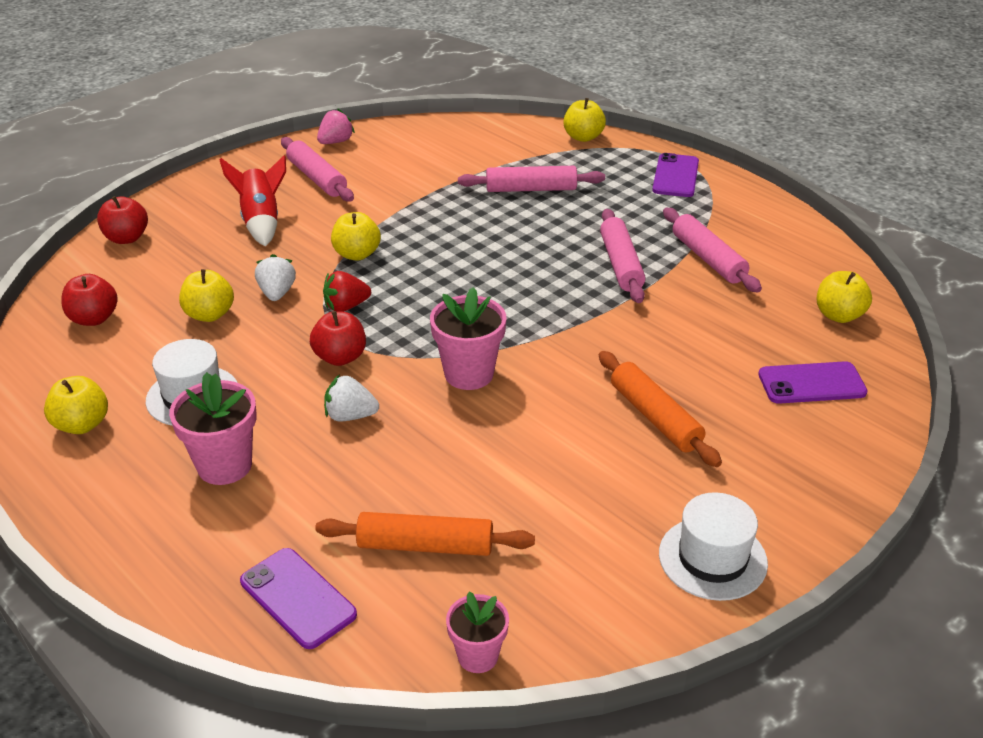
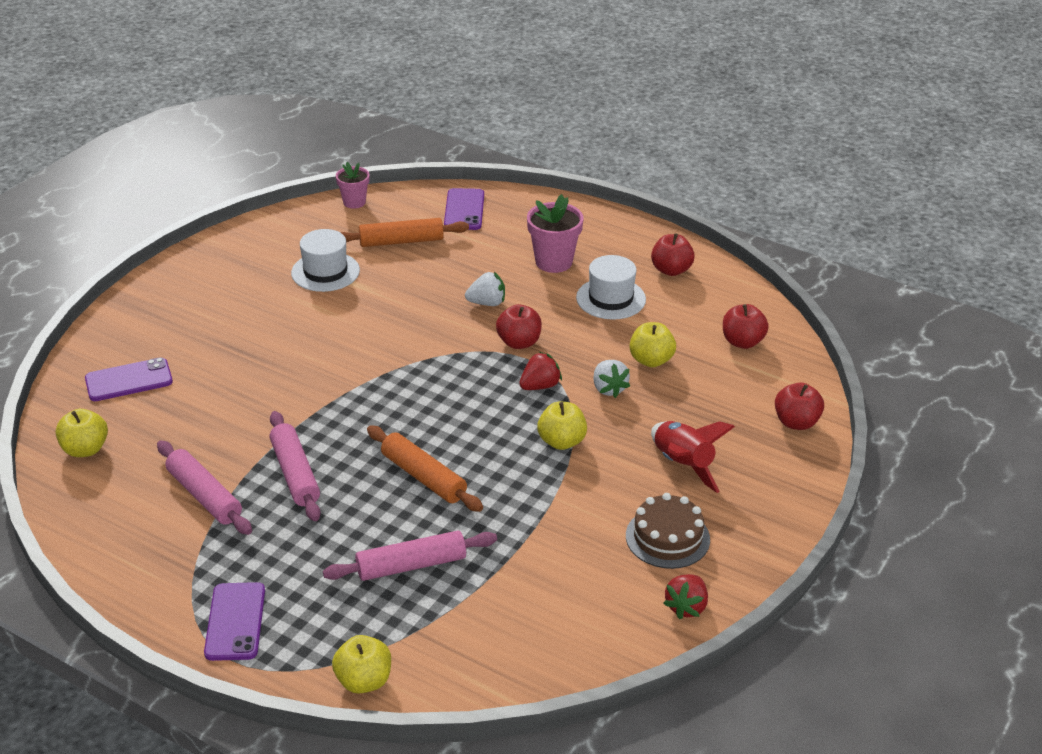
camera: 165 degrees right, 0 degrees up
yellow apple [44,376,108,434] -> red apple [651,233,695,276]
purple phone [240,548,357,649] -> purple phone turned 60 degrees clockwise [444,188,484,230]
pink rolling pin [281,137,354,202] -> brown cake [626,493,710,569]
pink strawberry [317,109,355,144] -> red strawberry [663,574,708,619]
pink flower pot [430,287,507,390] -> none
orange rolling pin [599,351,722,467] -> orange rolling pin moved to [367,425,483,512]
white hat [659,492,768,601] -> white hat moved to [291,229,360,292]

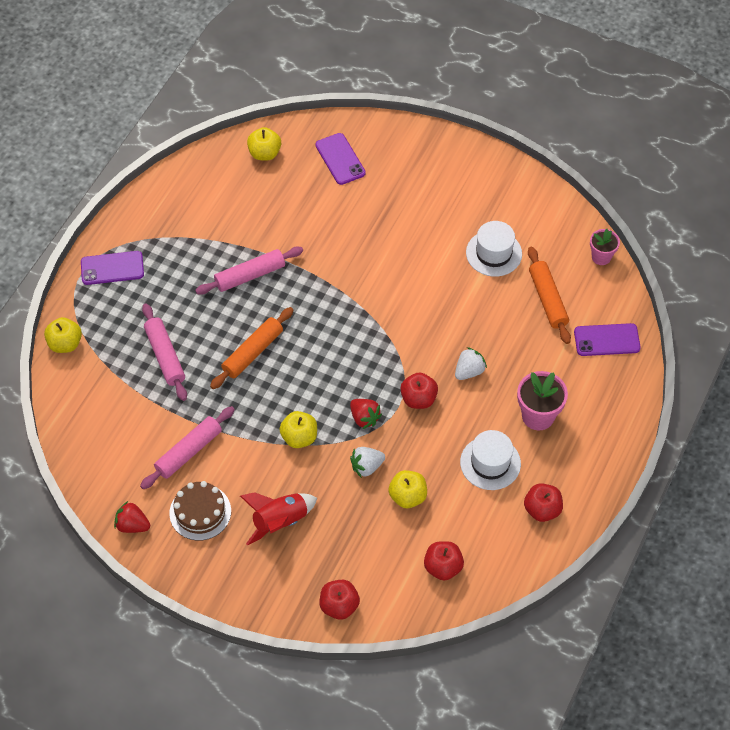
camera: 85 degrees right, 20 degrees up
pink rolling pin [157,440,252,535] -> pink rolling pin moved to [140,406,235,489]
white strawberry [465,272,505,306] -> white strawberry turned 120 degrees counterclockwise [455,347,487,380]

